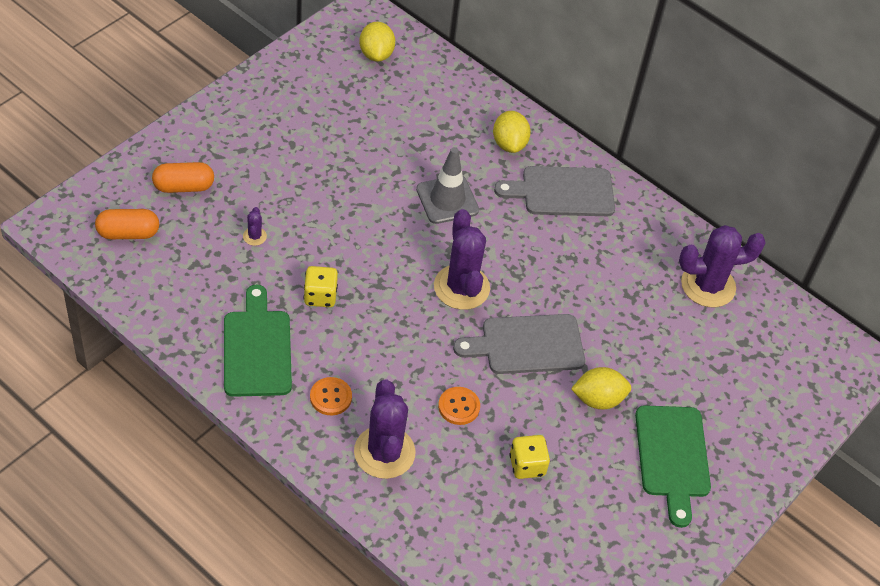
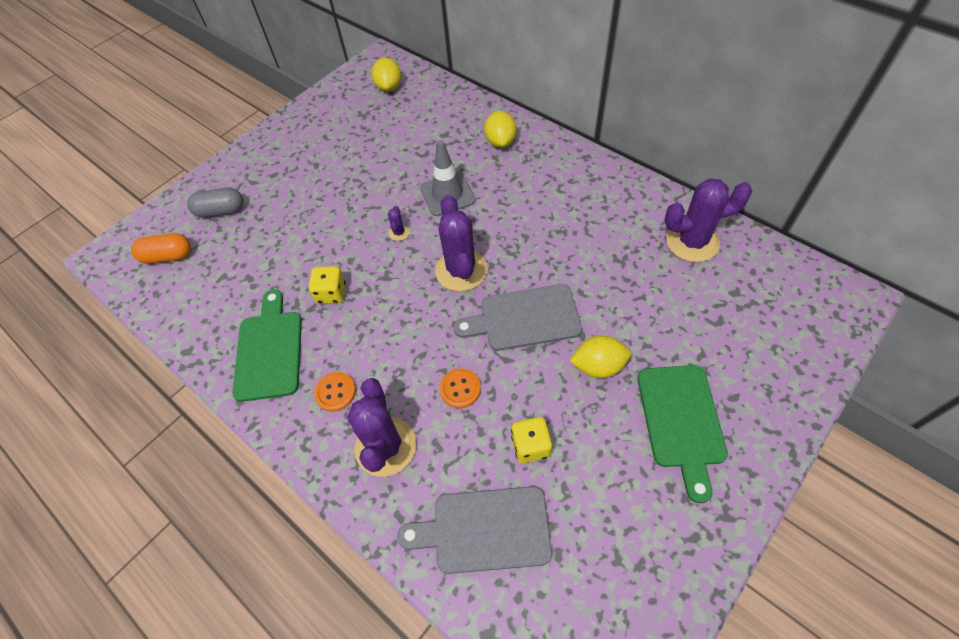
camera: 10 degrees right, 5 degrees up
orange capsule [152,162,214,193] -> grey capsule [187,188,243,218]
purple cactus [243,207,267,246] -> purple cactus moved to [388,206,409,241]
grey cutting board [494,166,615,216] -> grey cutting board moved to [397,486,552,574]

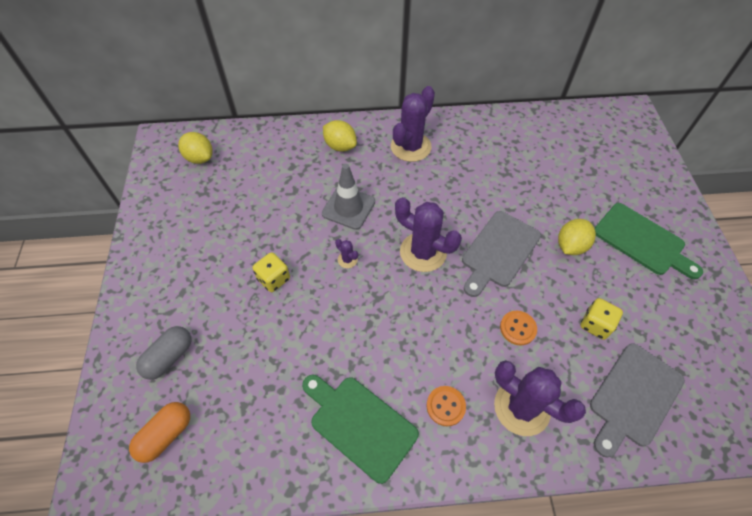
camera: 50 degrees left, 0 degrees up
yellow dice [308,266,346,304] -> yellow dice moved to [253,252,290,292]
purple cactus [664,178,752,262] -> purple cactus moved to [391,86,435,162]

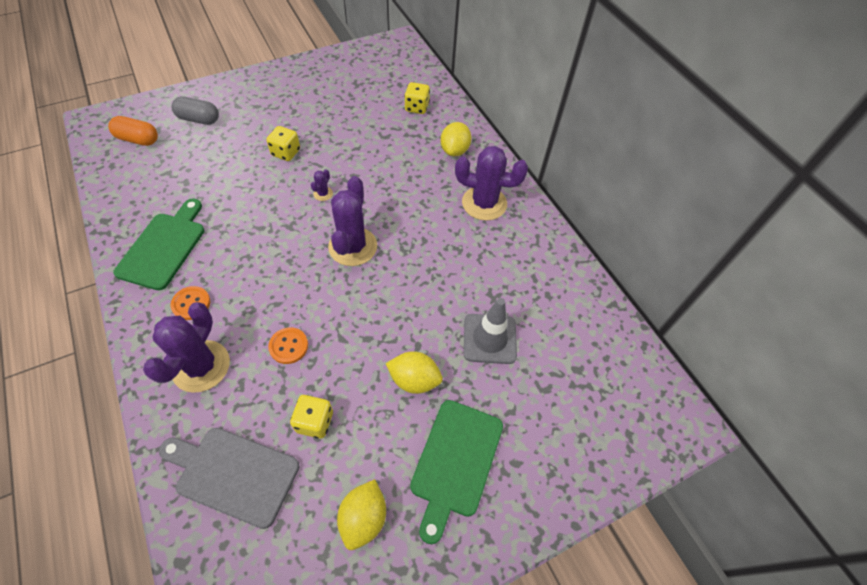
camera: 65 degrees right, 0 degrees up
yellow lemon [178,132,213,164] -> yellow lemon moved to [337,479,386,550]
grey traffic cone [322,164,375,230] -> grey traffic cone moved to [464,298,517,364]
grey cutting board [462,211,541,297] -> none
none -> yellow dice [404,82,430,114]

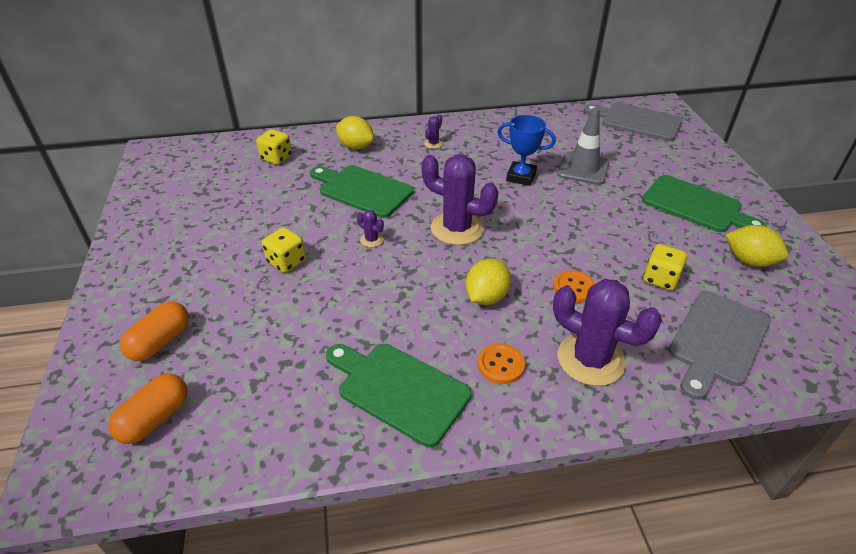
camera: 70 degrees left, 15 degrees down
grey capsule [171,96,219,125] -> orange capsule [120,301,189,361]
yellow lemon [386,351,443,394] -> yellow lemon moved to [465,259,511,305]
purple cactus [455,146,528,221] -> purple cactus [424,115,443,149], size x0.42
none -> green cutting board [310,165,414,218]
none -> blue trophy [497,115,556,186]
none -> grey cutting board [584,103,682,141]

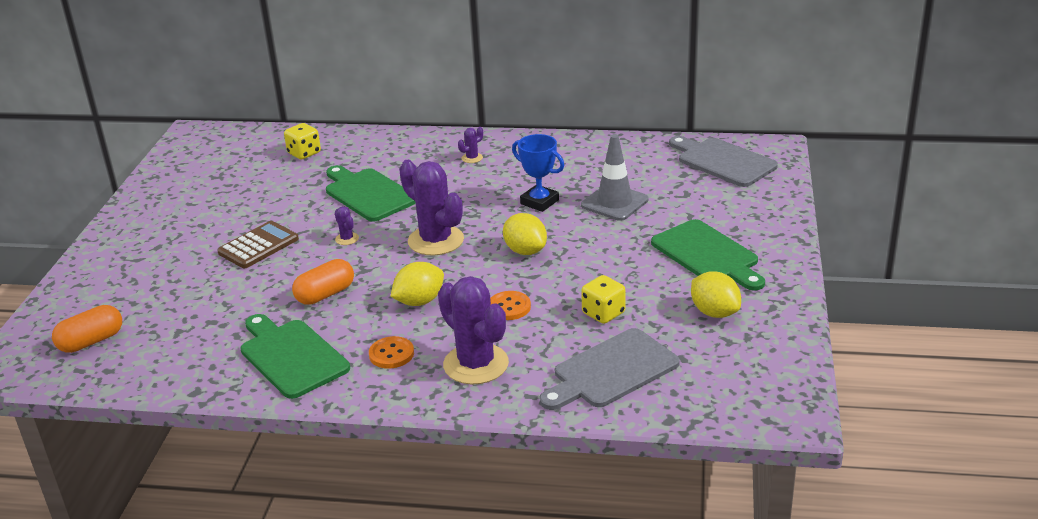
camera: 20 degrees right, 10 degrees down
orange capsule [120,301,189,361] -> orange capsule moved to [292,259,354,305]
yellow dice [262,227,306,273] -> brown calculator [217,221,299,268]
yellow lemon [336,116,374,150] -> yellow lemon moved to [503,213,547,255]

